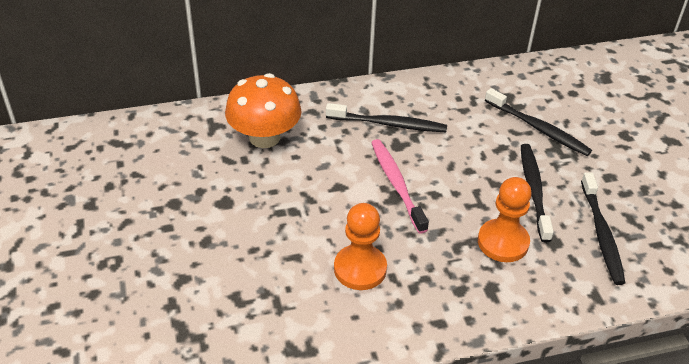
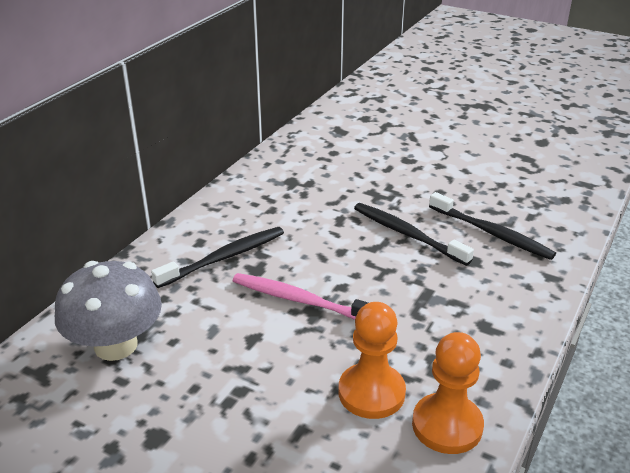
camera: 45 degrees left, 10 degrees down
orange mushroom [225,73,302,148] -> grey mushroom [55,261,162,361]
orange pawn [478,177,532,262] -> orange pawn moved to [412,332,484,454]
black toothbrush [485,88,592,156] -> none

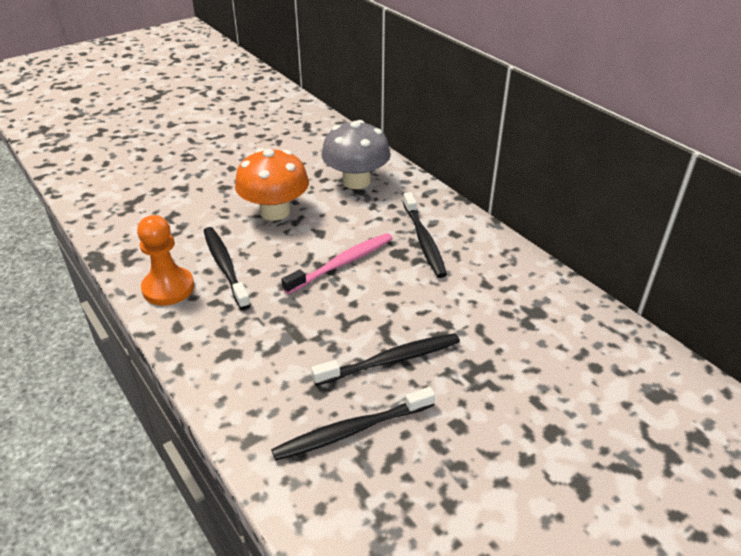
camera: 115 degrees right, 5 degrees up
orange pawn [339,302,406,419] -> black toothbrush [204,227,251,309]
none -> orange mushroom [235,148,309,221]

